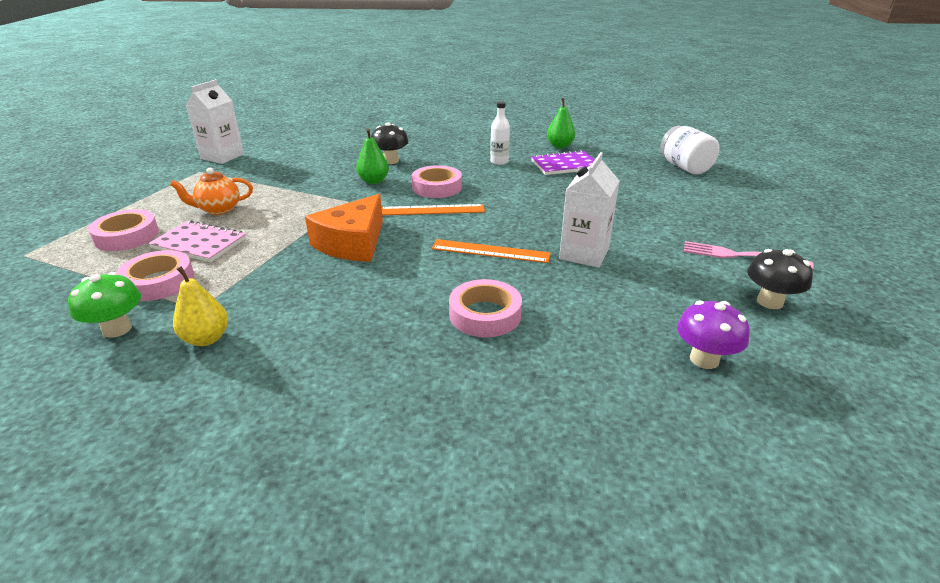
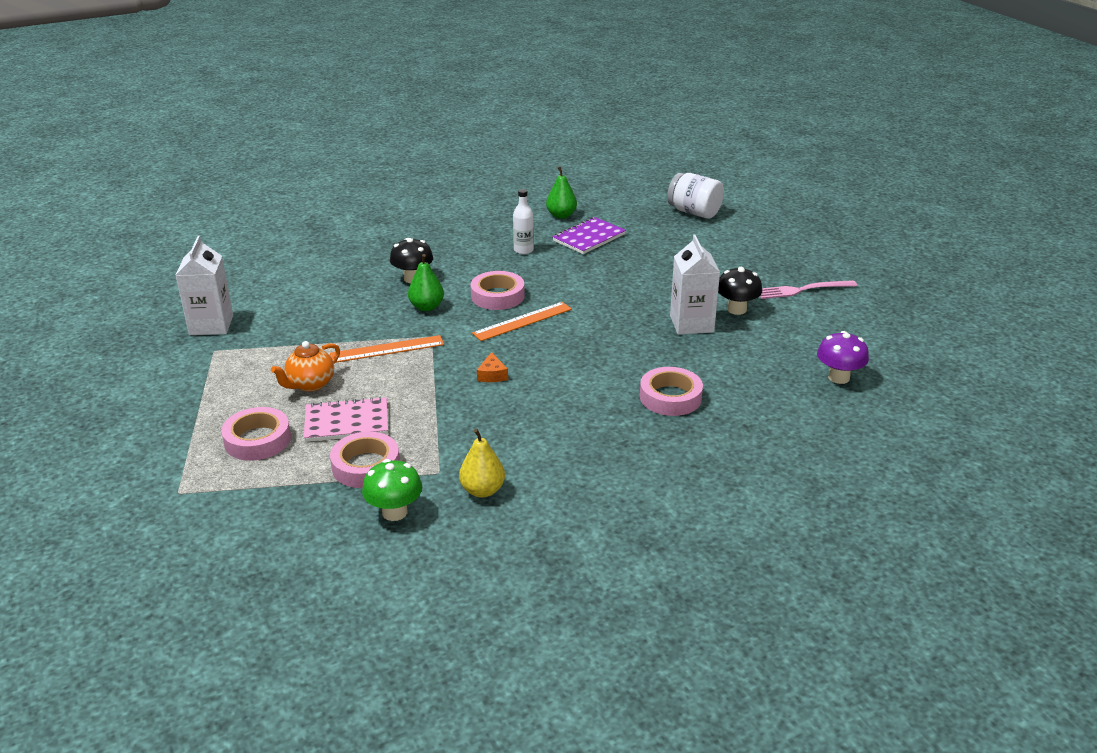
camera: 30 degrees left, 0 degrees up
orange cheese [305,194,383,262] -> orange cheese [477,352,508,382], size x0.42
orange ruler [432,239,551,263] -> orange ruler moved to [330,335,444,363]
black mushroom [747,249,813,309] -> black mushroom moved to [718,267,762,315]

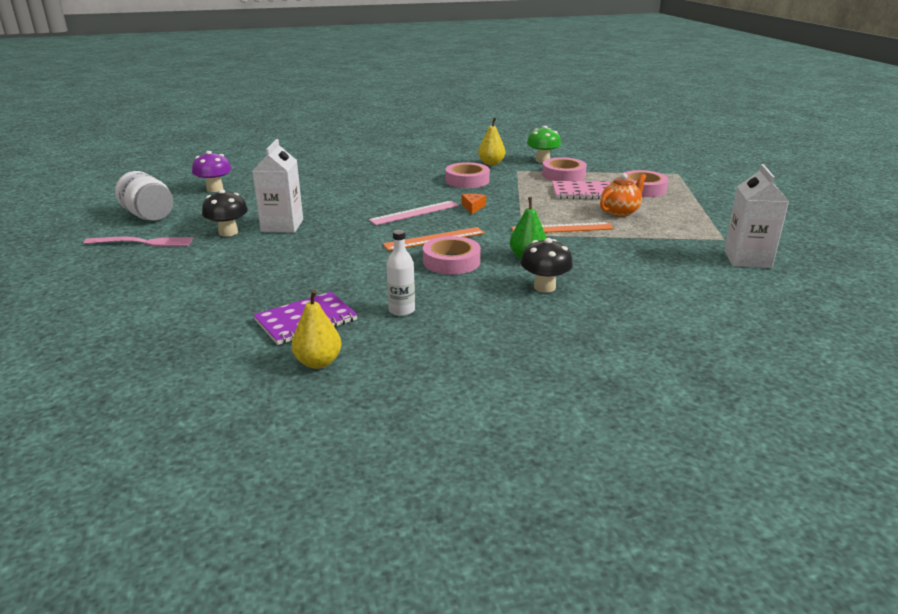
camera: 170 degrees left, 5 degrees down
green pear [546,166,577,219] -> yellow pear [292,290,342,369]
pink tape [640,367,703,416] -> pink tape moved to [445,162,490,188]
white jar [667,173,724,219] -> white jar moved to [115,171,173,221]
none -> pink ruler [368,201,459,225]

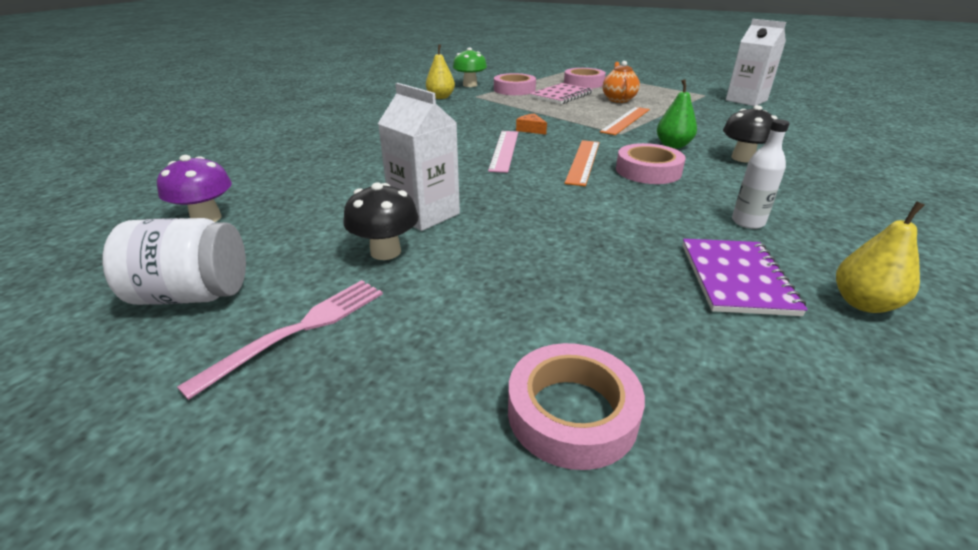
camera: 50 degrees left, 5 degrees up
pink tape [445,162,490,188] -> pink tape moved to [508,343,645,470]

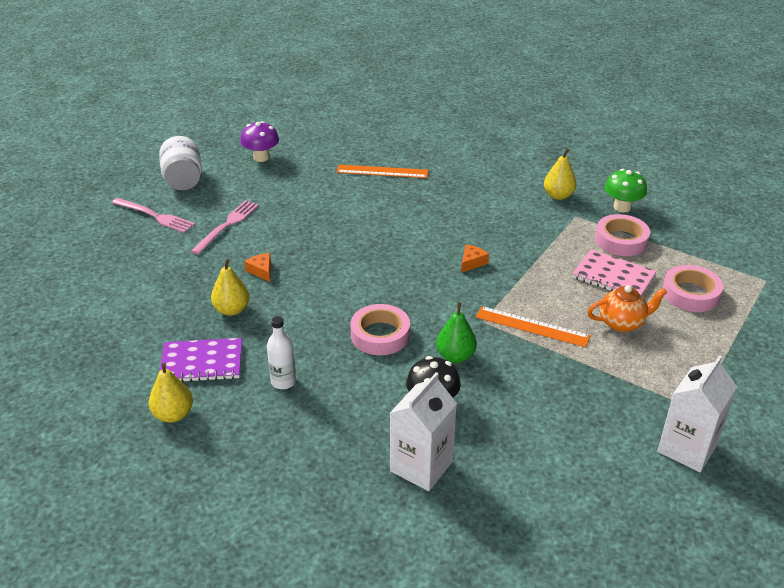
camera: 80 degrees right, 5 degrees up
black mushroom [343,182,419,260] -> pink fork [191,200,259,255]
white carton [378,83,460,231] -> white carton moved to [390,372,457,491]
pink ruler [488,131,518,173] -> none
pink tape [508,343,645,470] -> none
orange ruler [564,140,600,186] -> orange ruler moved to [336,165,428,178]
none -> yellow pear [211,259,250,316]
none -> orange cheese [244,253,271,282]

